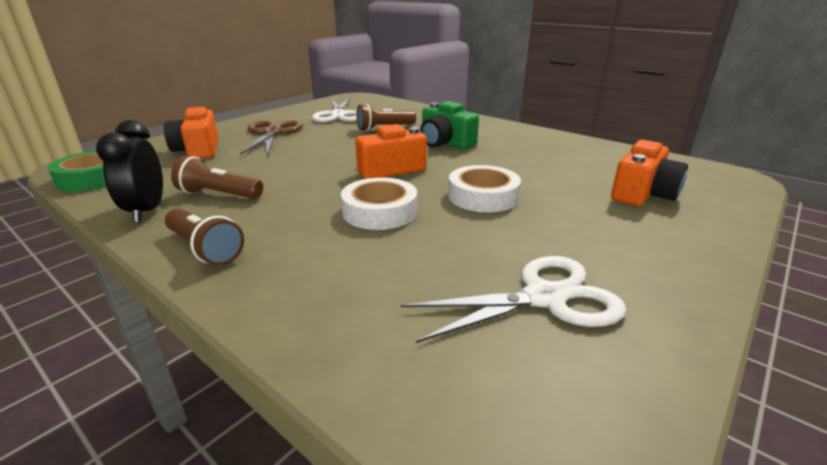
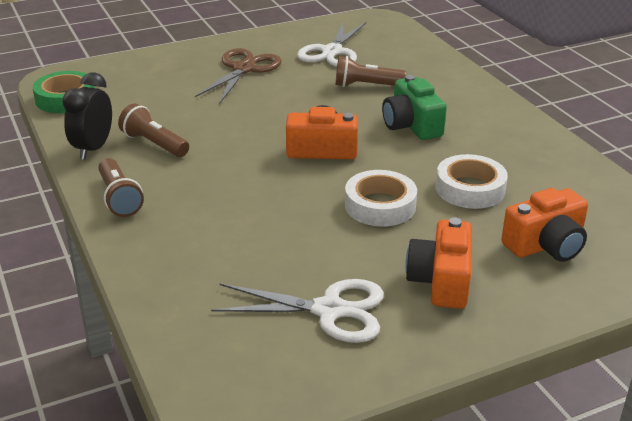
camera: 25 degrees right, 5 degrees up
orange camera [164,107,219,158] -> orange camera moved to [405,217,472,309]
white tape [341,177,417,230] -> white tape moved to [436,154,508,209]

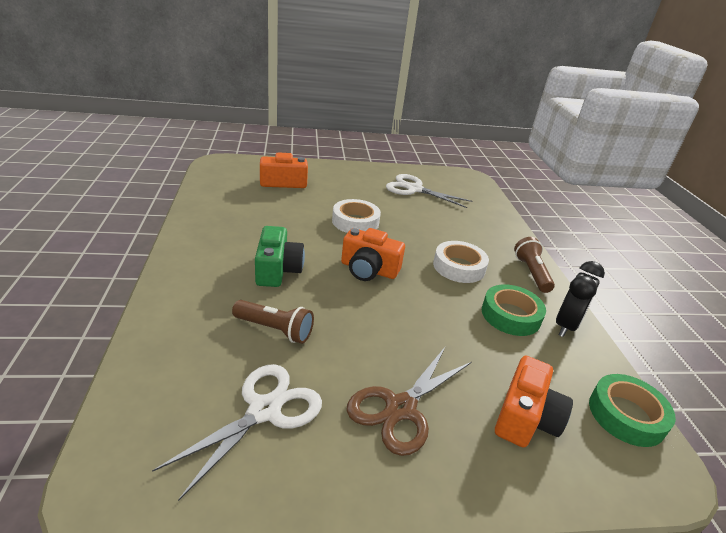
camera: 165 degrees left, 0 degrees up
brown flashlight [118,103,189,157] -> green tape [482,284,546,336]
orange camera [405,217,472,309] -> orange camera moved to [495,356,573,447]
white tape [436,154,508,209] -> white tape moved to [433,241,489,283]

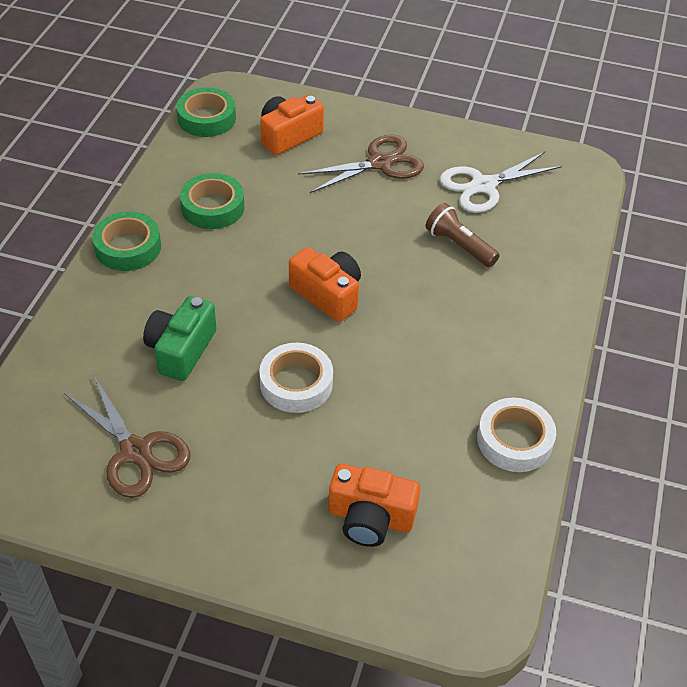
camera: 155 degrees left, 15 degrees up
green camera [255,226,305,287] -> green camera moved to [143,296,217,381]
white scissors [386,174,472,208] -> brown scissors [64,375,191,498]
white tape [433,241,489,283] -> white tape moved to [477,398,556,472]
brown flashlight [514,237,555,293] -> green tape [92,212,161,271]
black clock [556,261,605,337] -> none

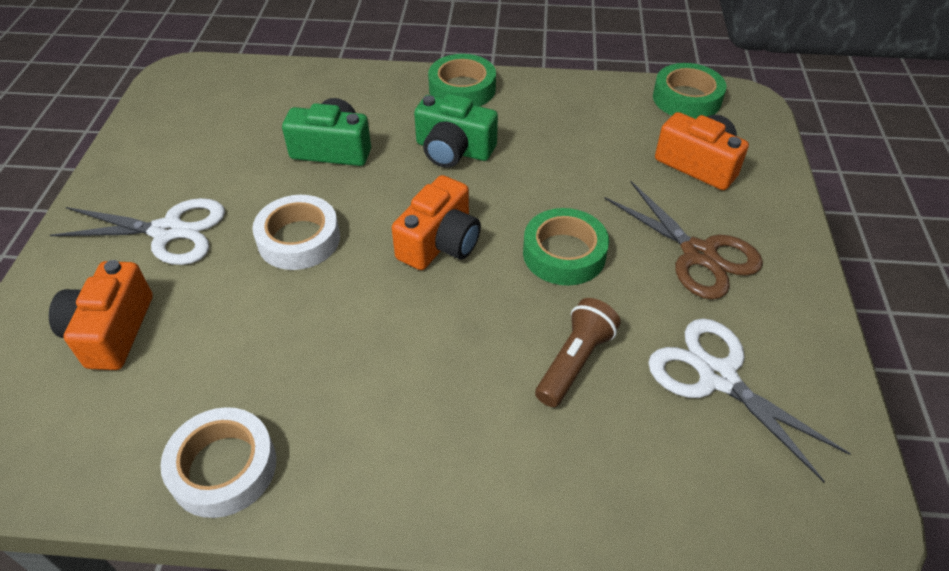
camera: 80 degrees right, 0 degrees up
brown scissors [64,375,191,498] -> none
green tape [180,173,244,229] -> green tape moved to [523,208,609,285]
none -> white scissors [50,198,225,265]
none -> green camera [414,94,498,168]

